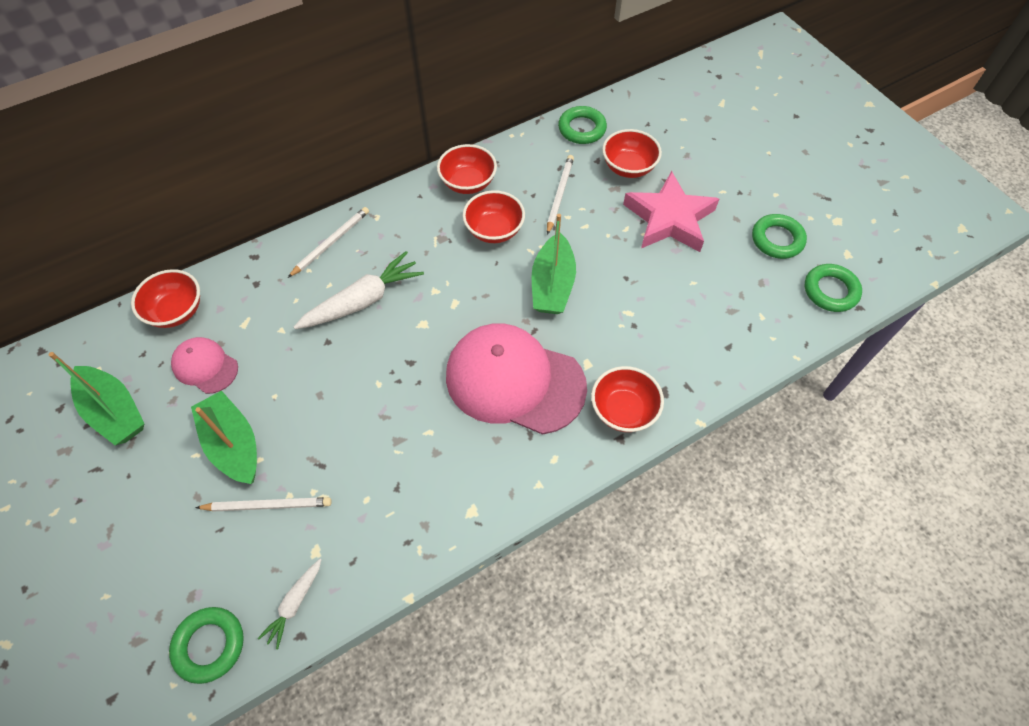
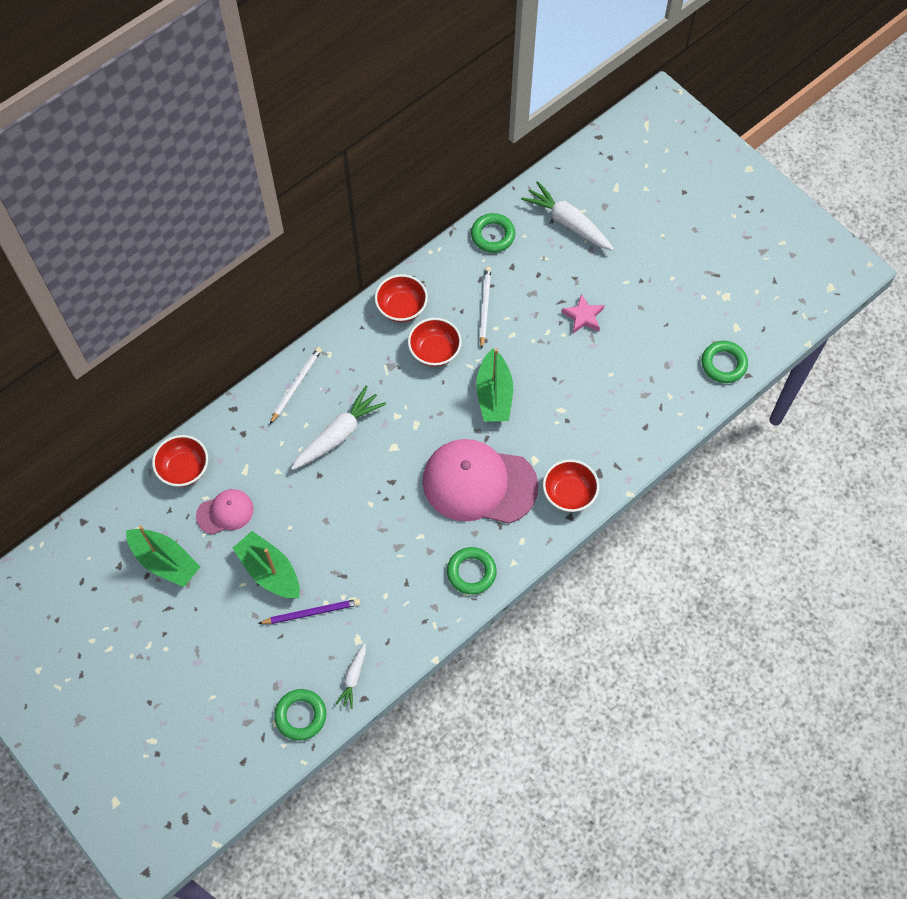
camera: 10 degrees left, 5 degrees up
pink cap [171,337,238,394] -> pink cap turned 135 degrees clockwise [196,489,254,535]
white pencil [195,497,332,512] -> purple pencil [258,599,360,624]
red bowl [602,129,662,178] -> none
pink star [623,171,719,252] -> pink star [561,294,604,333], size x0.53
green ring [752,214,807,259] -> green ring moved to [447,547,496,595]
none -> white carrot [521,181,614,251]

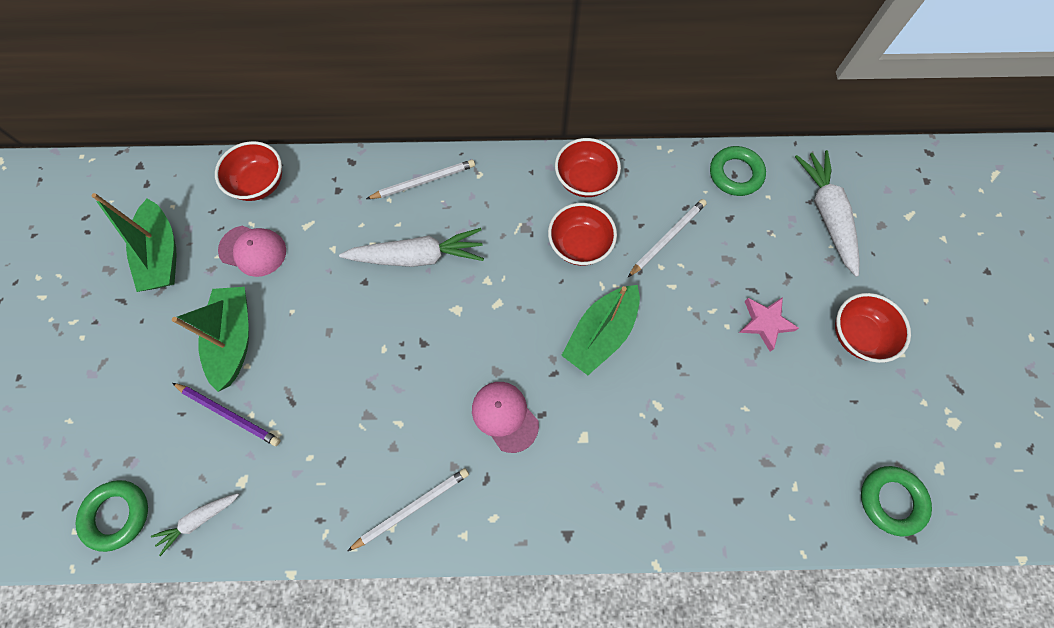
camera: 40 degrees right, 5 degrees up
pink cap [423,439,538,524] -> pink cap [472,382,539,453], size x0.49
green ring [447,547,496,595] -> white pencil [348,468,469,551]
red bowl [543,459,599,512] -> red bowl moved to [835,293,911,363]

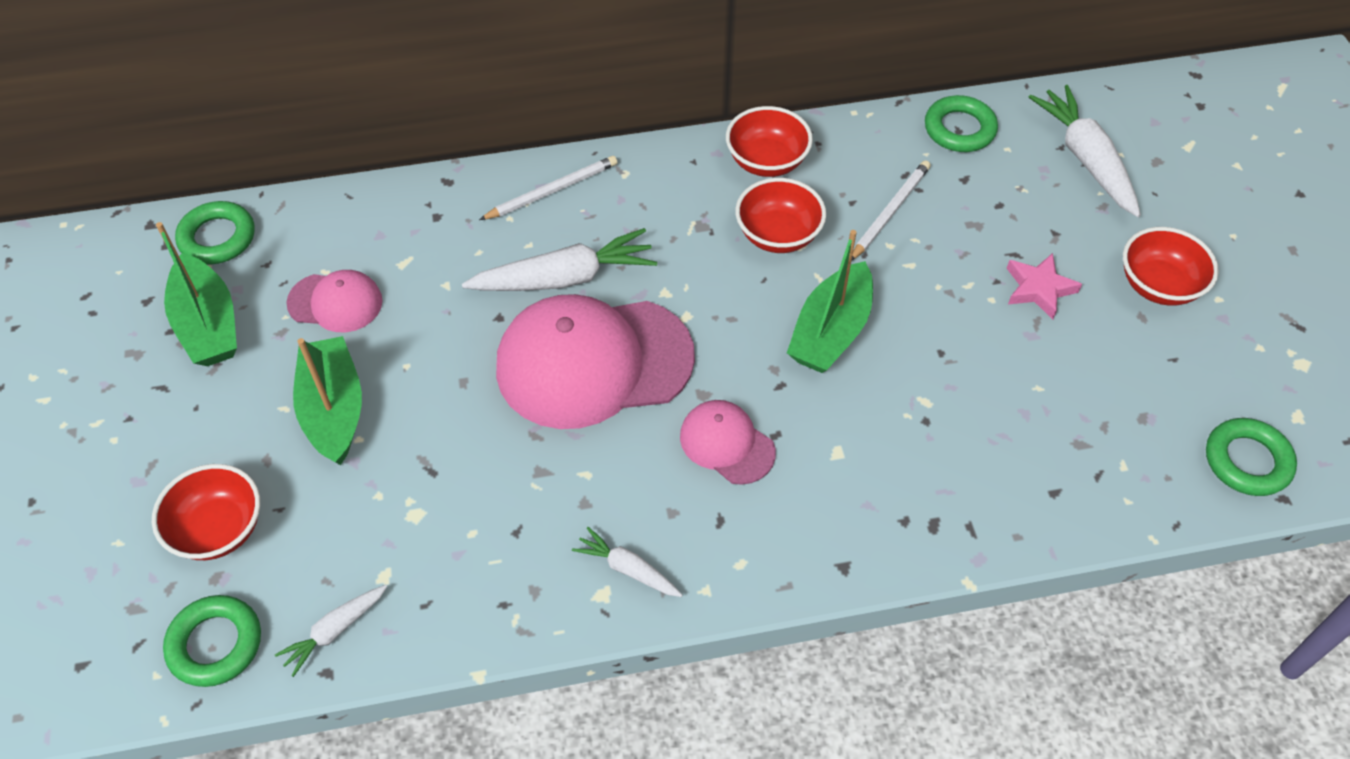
camera: 10 degrees left, 15 degrees down
purple pencil [172,383,281,446] -> none
red bowl [215,141,282,201] -> red bowl moved to [152,464,260,560]
white pencil [348,468,469,551] -> white carrot [572,527,682,597]
none -> green ring [175,201,254,264]
none -> pink cap [496,294,695,429]

